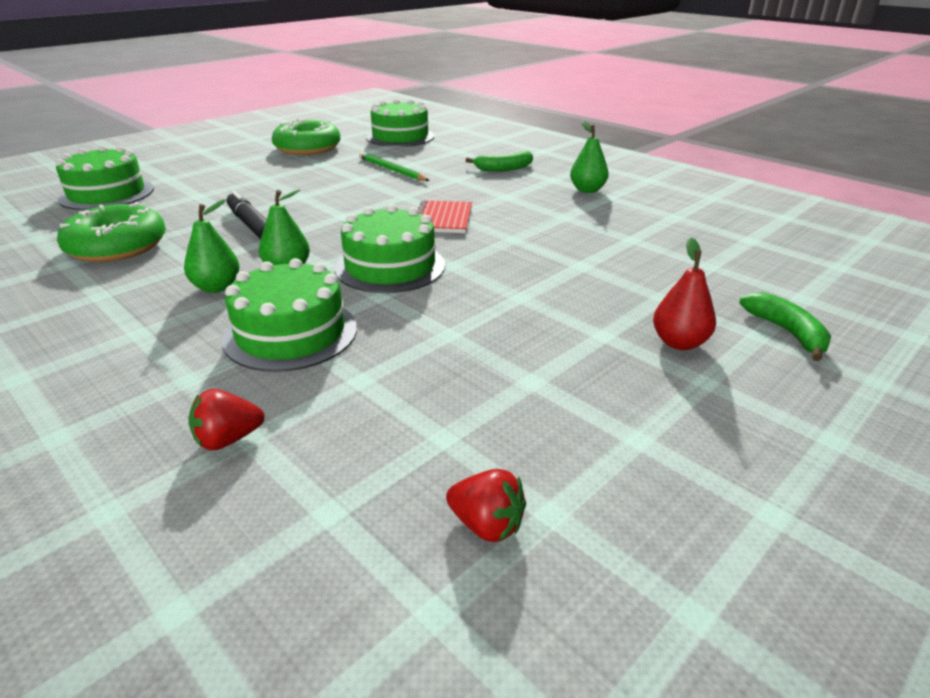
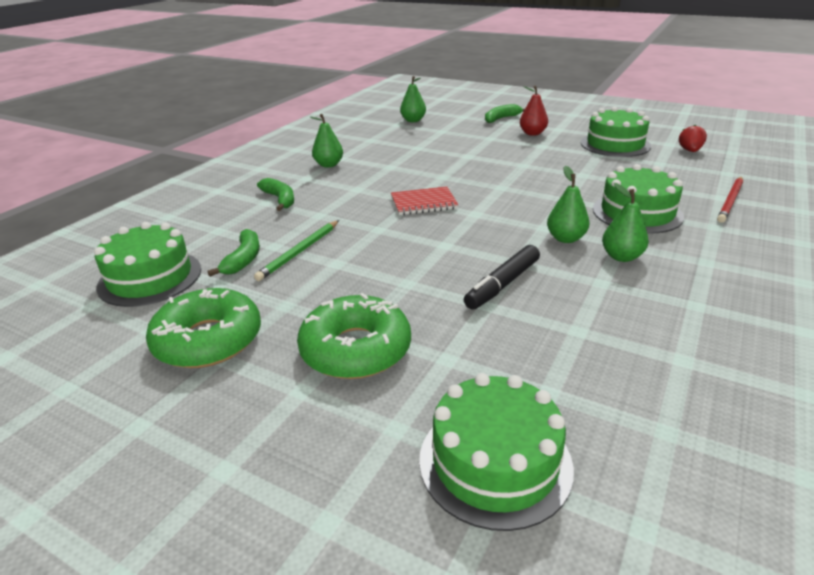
camera: 105 degrees left, 0 degrees up
green donut [57,202,166,262] -> green donut moved to [297,293,411,379]
red strawberry [188,389,264,451] -> red pencil [717,177,743,223]
green cake [335,204,445,293] -> green cake moved to [581,107,651,157]
none -> green banana [208,229,260,277]
none -> green pear [400,76,426,122]

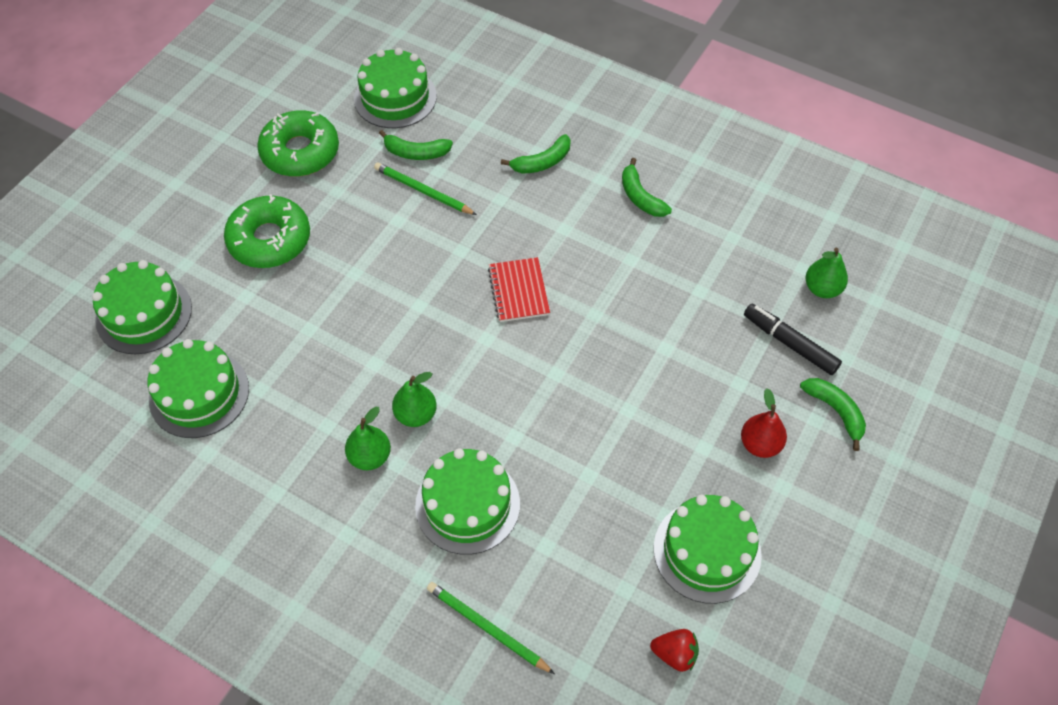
camera: 90 degrees right, 25 degrees up
green pear [311,114,343,168] -> green banana [622,158,672,217]
black marker [464,245,540,310] -> black marker moved to [744,303,842,375]
red pencil [717,177,743,223] -> green pencil [427,582,555,674]
none -> green cake [147,339,249,438]

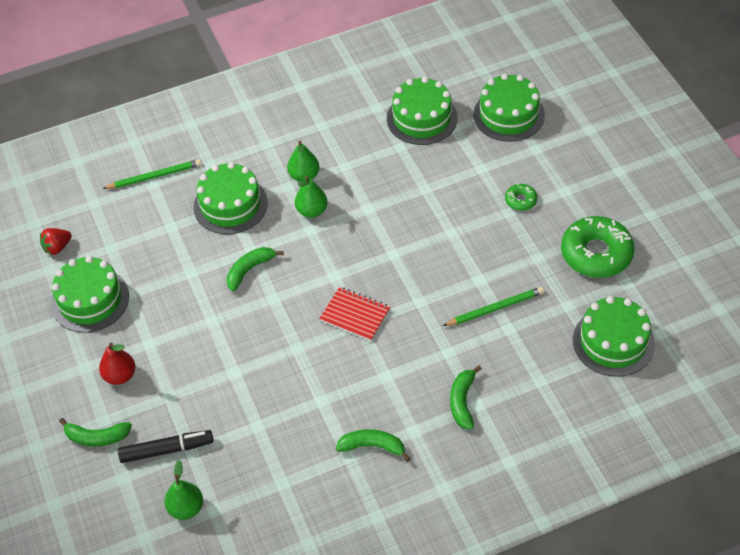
camera: 130 degrees right, 5 degrees down
green donut [224,194,310,268] -> green donut [505,183,537,211], size x0.46
green banana [379,130,453,160] -> green banana moved to [227,247,284,291]

